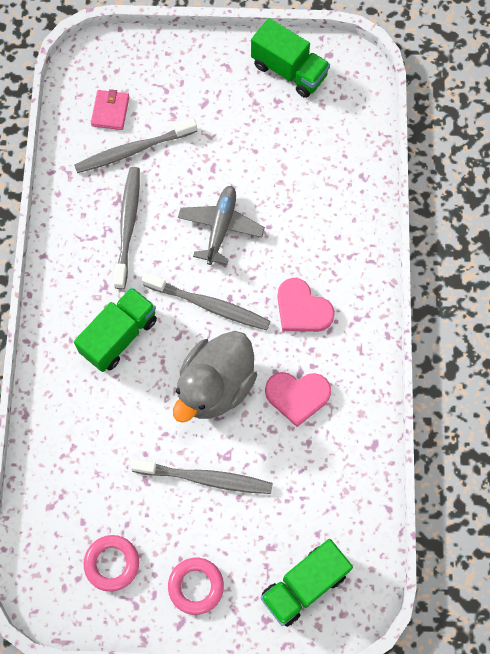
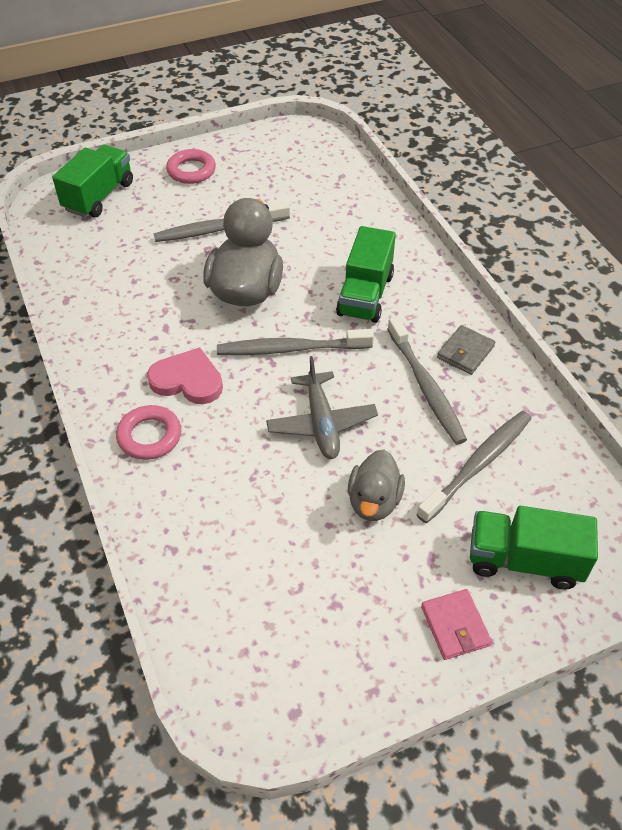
camera: 155 degrees right, 20 degrees down
pink ring [84,535,139,592] -> pink ring moved to [116,405,181,460]
pink wallet [91,89,129,130] -> pink wallet moved to [421,589,492,660]
green truck [251,18,330,98] -> green truck moved to [470,506,598,590]
pink heart [265,372,331,427] -> none
none -> grey duck [348,449,405,521]
none -> grey wallet [437,325,495,375]

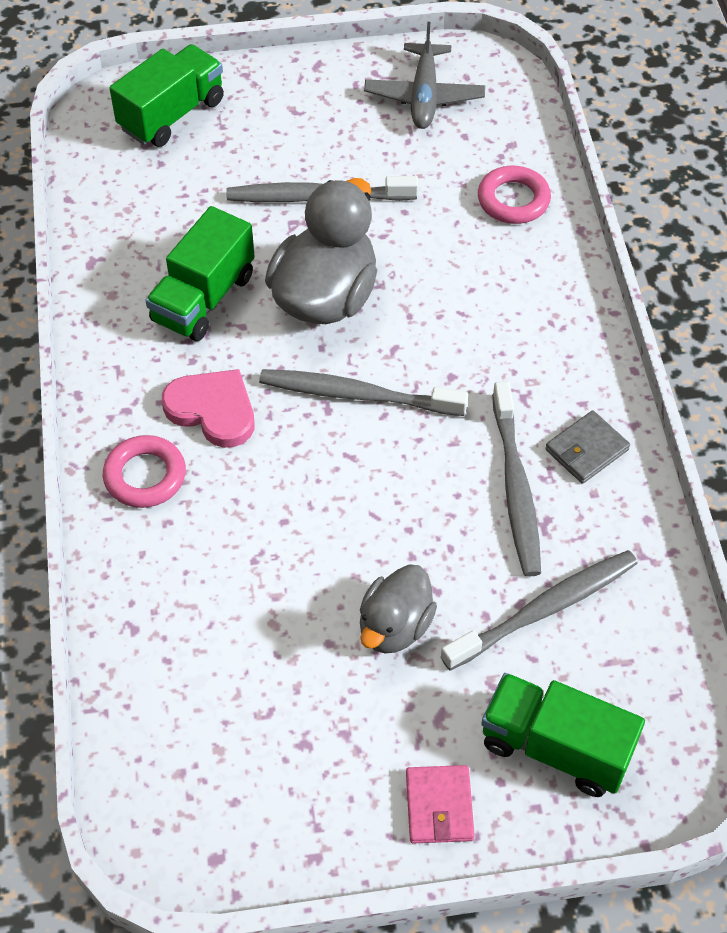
camera: 15 degrees right, 5 degrees up
pink ring [166,149,216,184] -> pink ring moved to [478,166,551,224]
grey plane [266,356,378,459] -> grey plane moved to [364,22,485,129]
green truck [336,226,396,323] -> green truck moved to [145,206,255,341]

